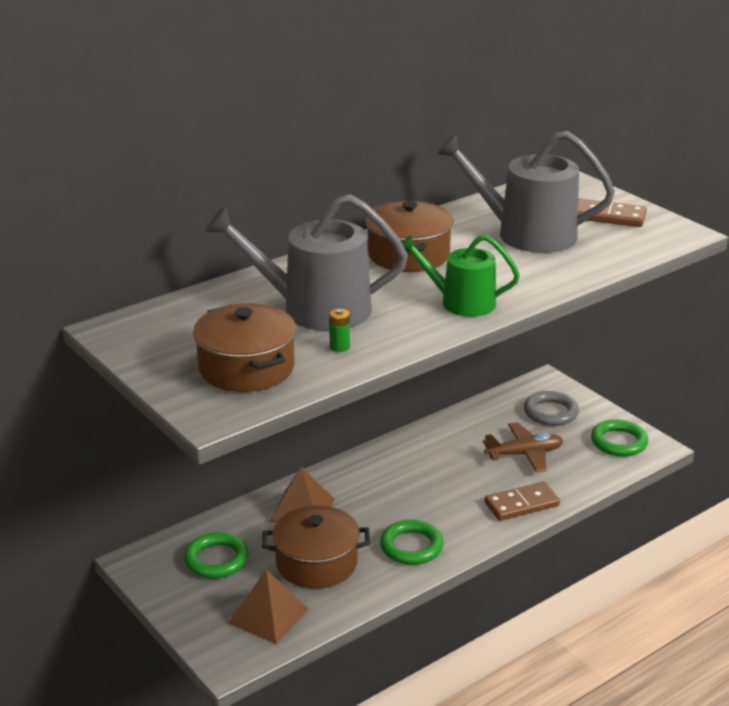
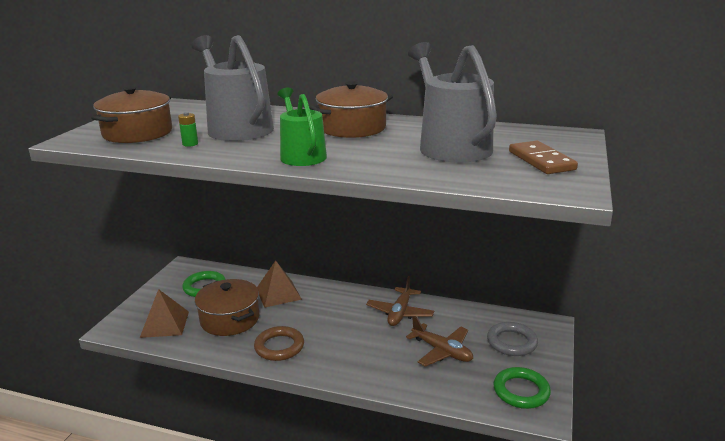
camera: 55 degrees right, 5 degrees down
green ring [380,520,444,565] -> brown ring [254,326,304,361]
brown domino [484,482,560,521] -> none
none -> brown plane [366,276,434,326]

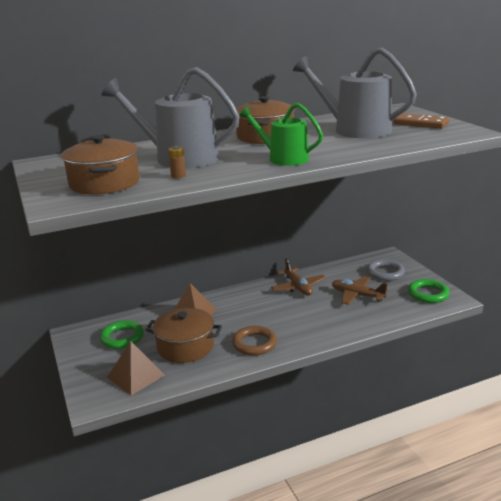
camera: 40 degrees left, 0 degrees up
green battery [178,112,198,147] -> brown battery [168,146,186,179]
brown plane [406,316,473,367] -> brown plane turned 150 degrees counterclockwise [332,276,388,305]

